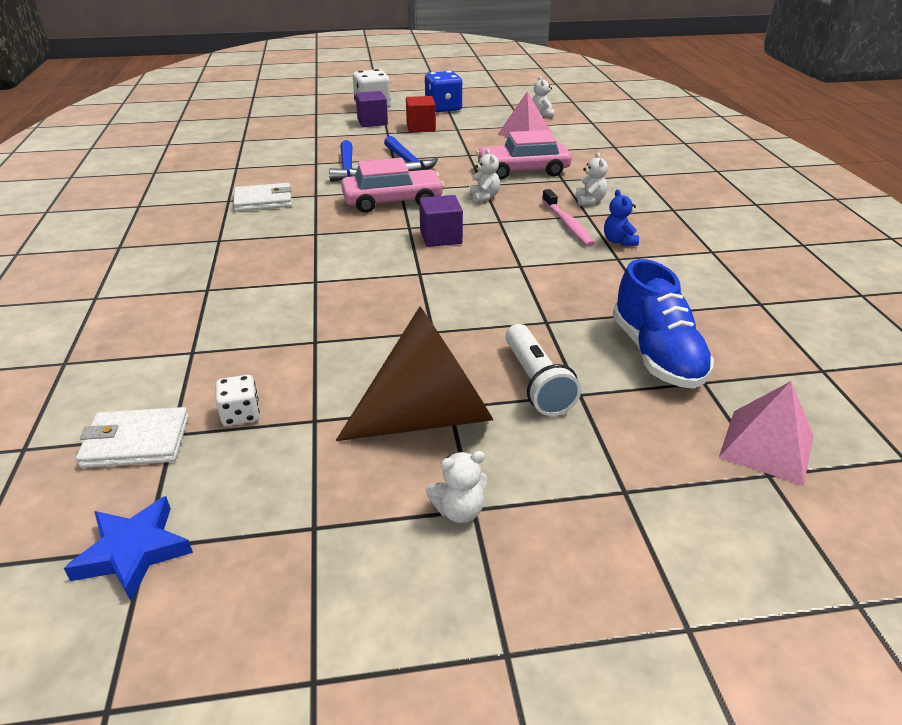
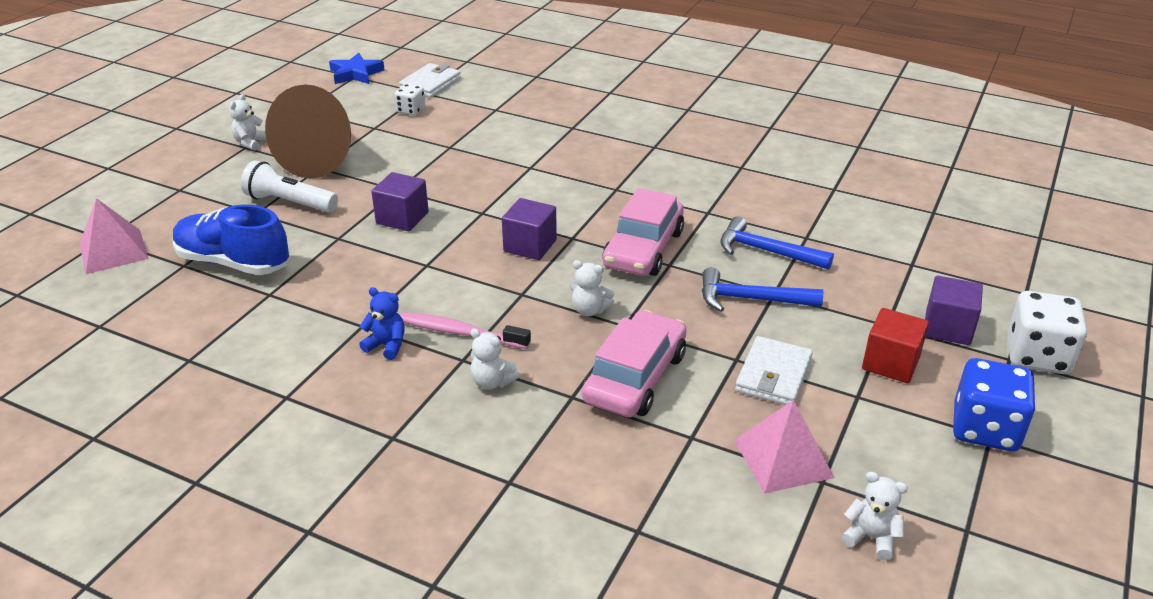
camera: 125 degrees right, 0 degrees up
white wallet [233,183,292,211] -> white wallet moved to [735,336,813,405]
none -> purple cube [371,172,429,231]

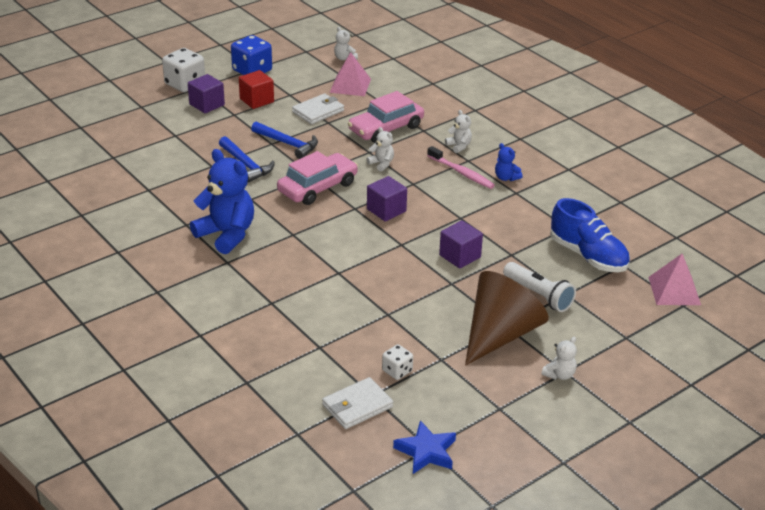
camera: 155 degrees left, 0 degrees up
none -> blue teddy bear [190,149,254,254]

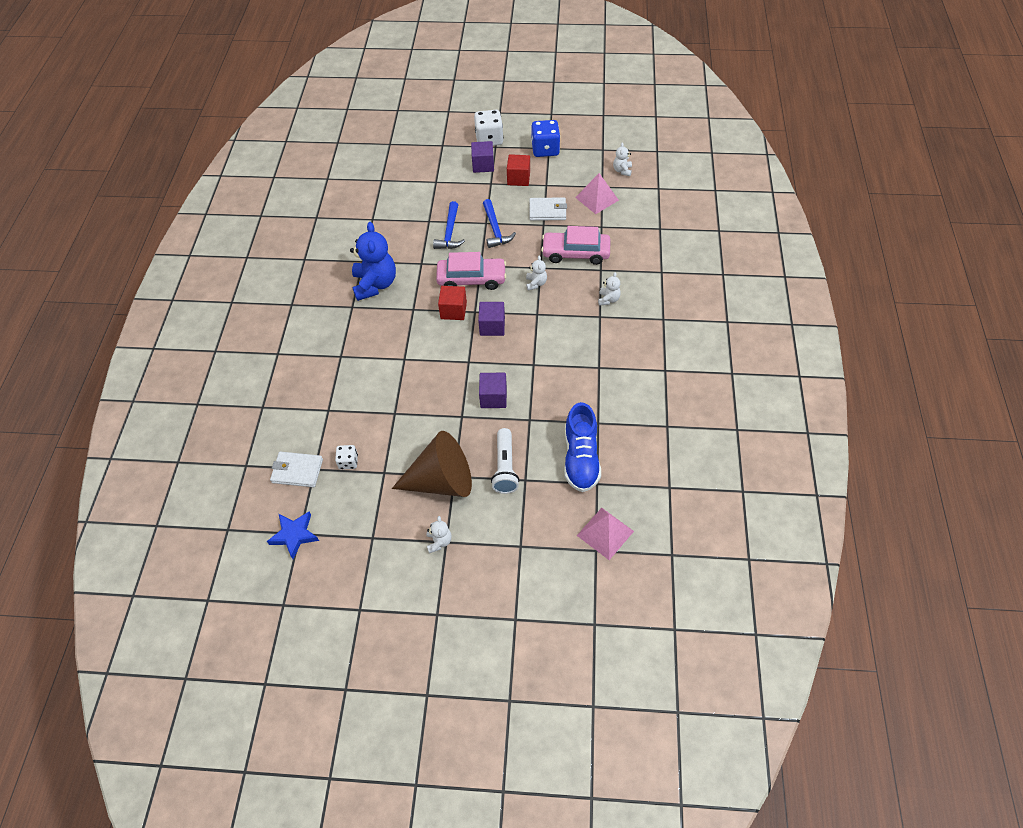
camera: 45 degrees right, 20 degrees up
pink toothbrush [427,146,495,189] -> none
blue teddy bear [495,143,523,181] -> none
white teddy bear [541,337,577,380] -> white teddy bear turned 90 degrees counterclockwise [426,516,452,553]
none -> red cube [438,286,467,320]

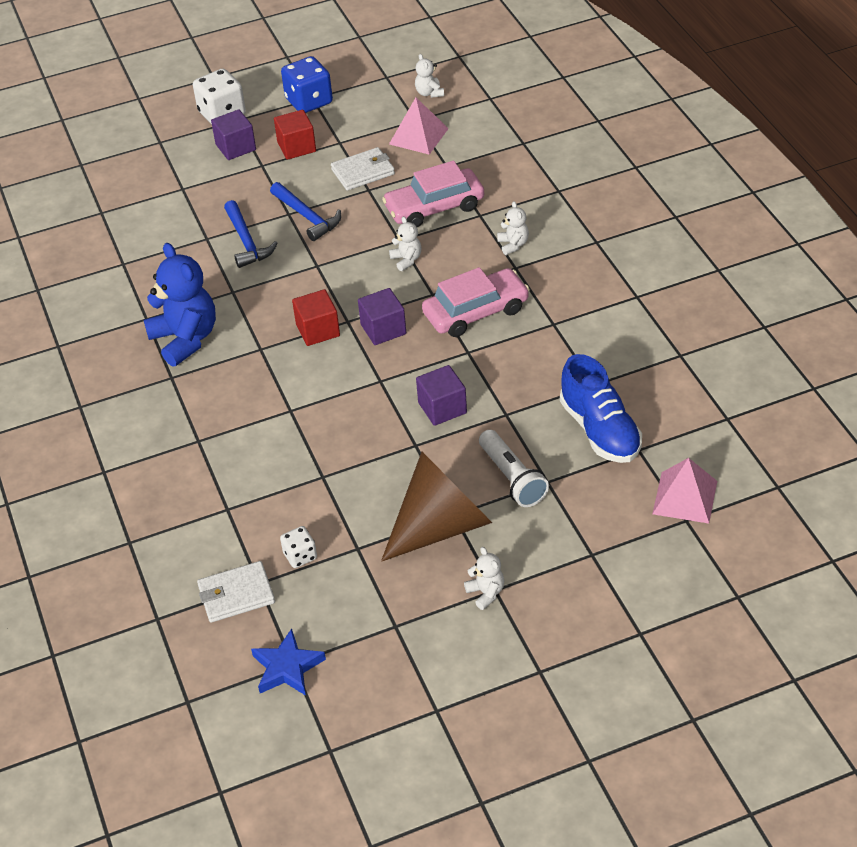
camera: 25 degrees left, 10 degrees down
pink car [436,252,506,290] -> pink car moved to [422,267,530,337]

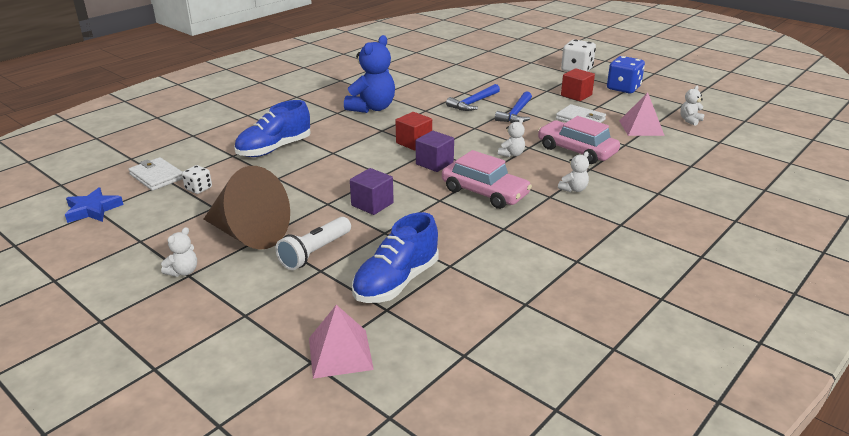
camera: 60 degrees right, 15 degrees down
purple cube [211,109,256,160] -> none
none -> blue shoe [234,100,311,157]

